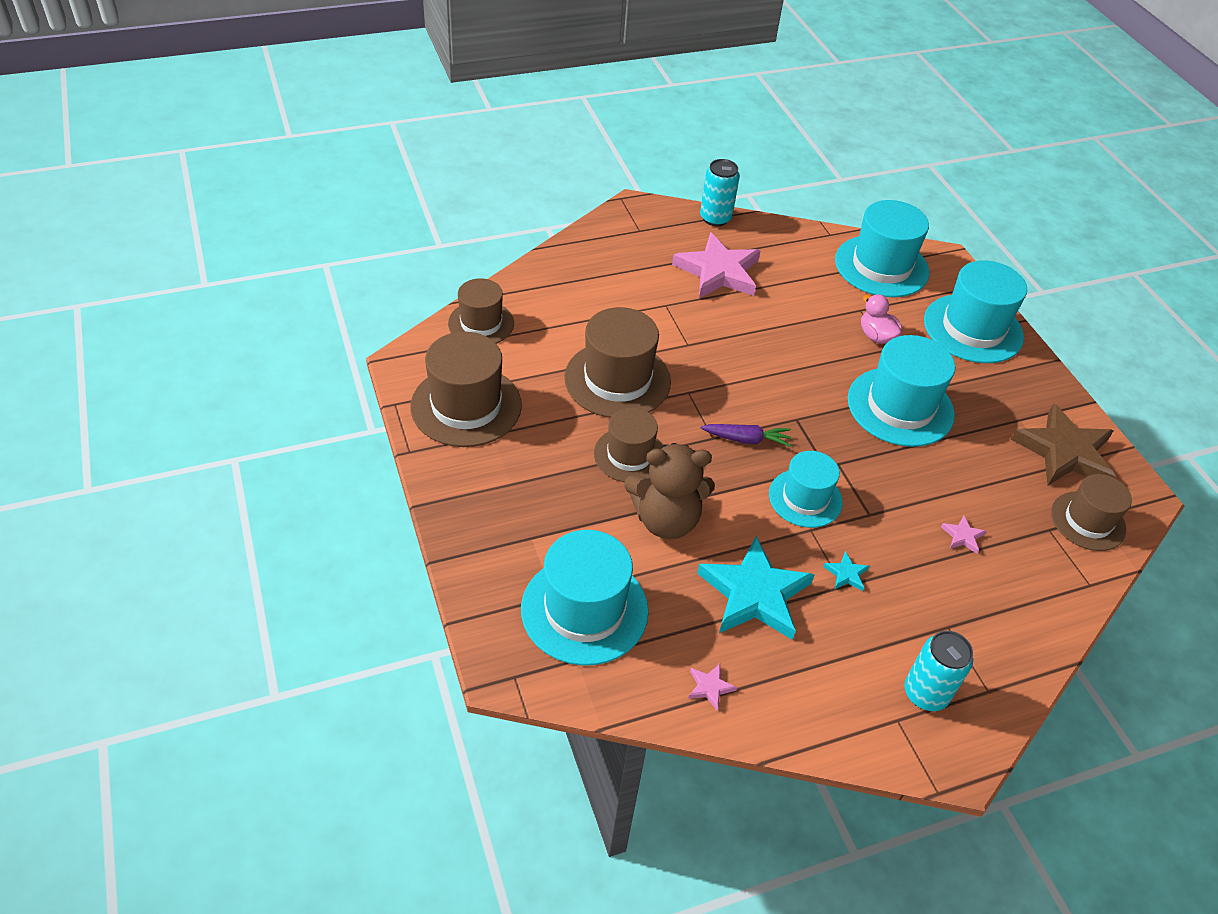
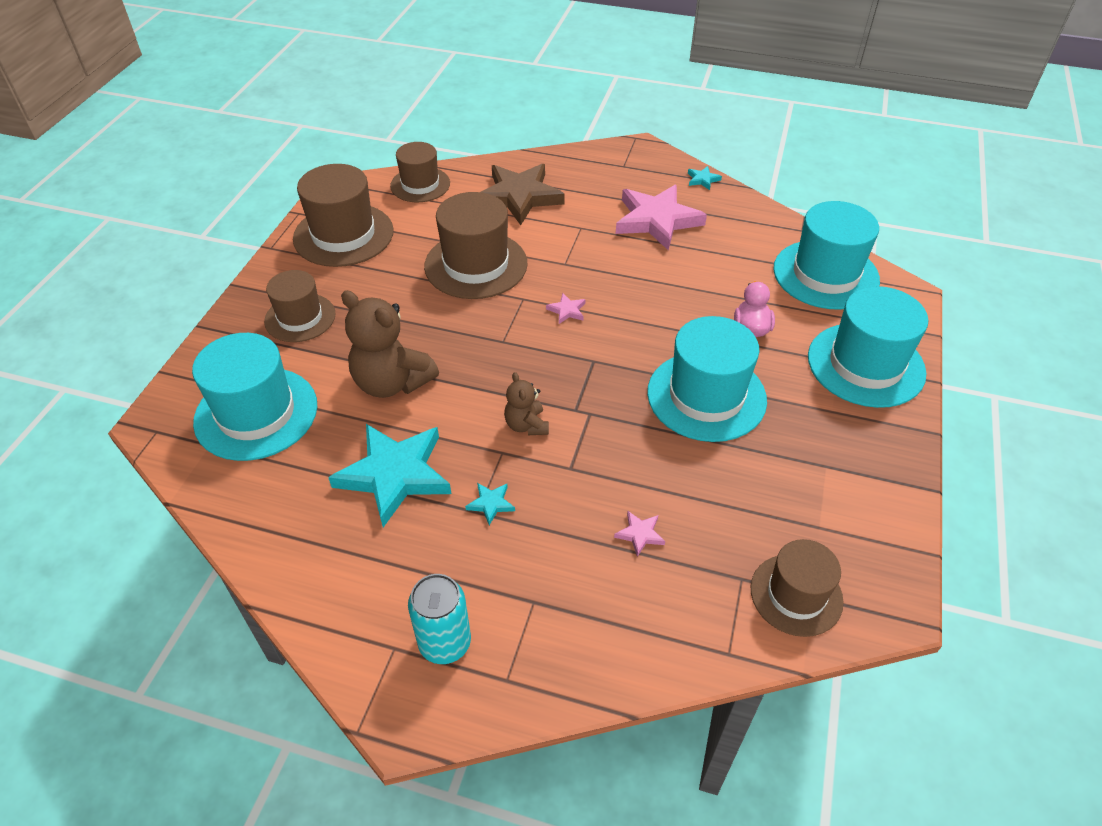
camera: 40 degrees right, 0 degrees up
brown hat [594,408,663,482] -> brown hat moved to [264,270,336,342]
pink star [688,664,737,710] -> pink star moved to [546,293,585,324]
turquoise can [700,159,740,226] -> turquoise star [688,166,722,190]
purple carrot [701,424,791,447] -> none
turquoise hat [769,451,843,528] -> brown teddy bear [504,372,549,435]
brown star [1011,403,1116,486] -> brown star moved to [481,164,565,225]

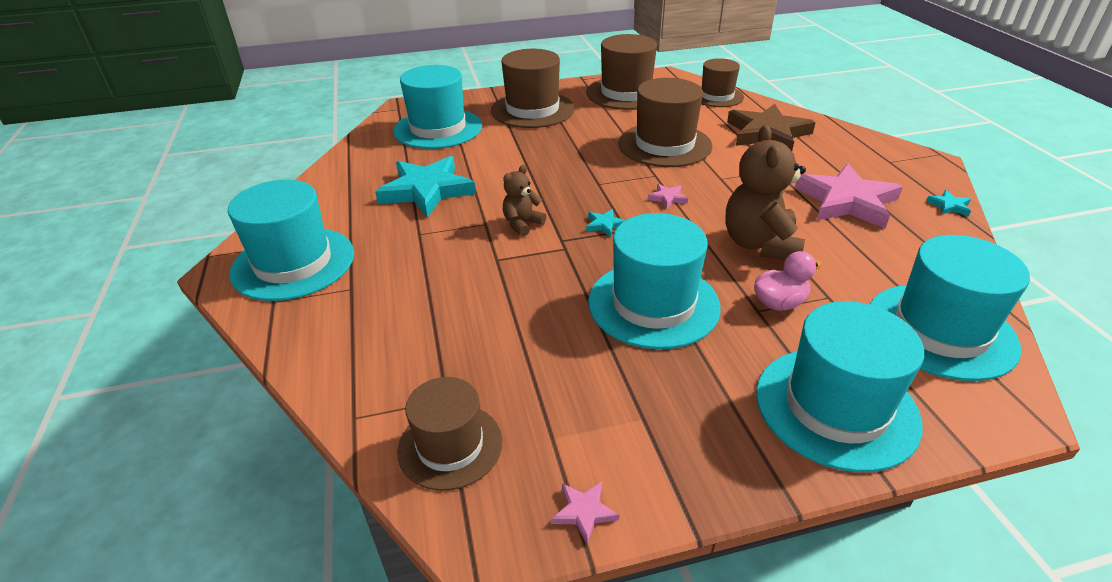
camera: 60 degrees right, 10 degrees down
brown hat [264,270,336,342] -> brown hat [491,49,575,128], size x1.56
brown teddy bear [341,290,439,398] -> brown teddy bear moved to [725,125,806,260]
turquoise can [408,574,471,664] -> turquoise hat [228,180,354,301]
turquoise star [465,483,515,525] -> turquoise star moved to [586,209,625,237]
pink star [614,511,665,557] -> pink star moved to [551,482,619,545]

